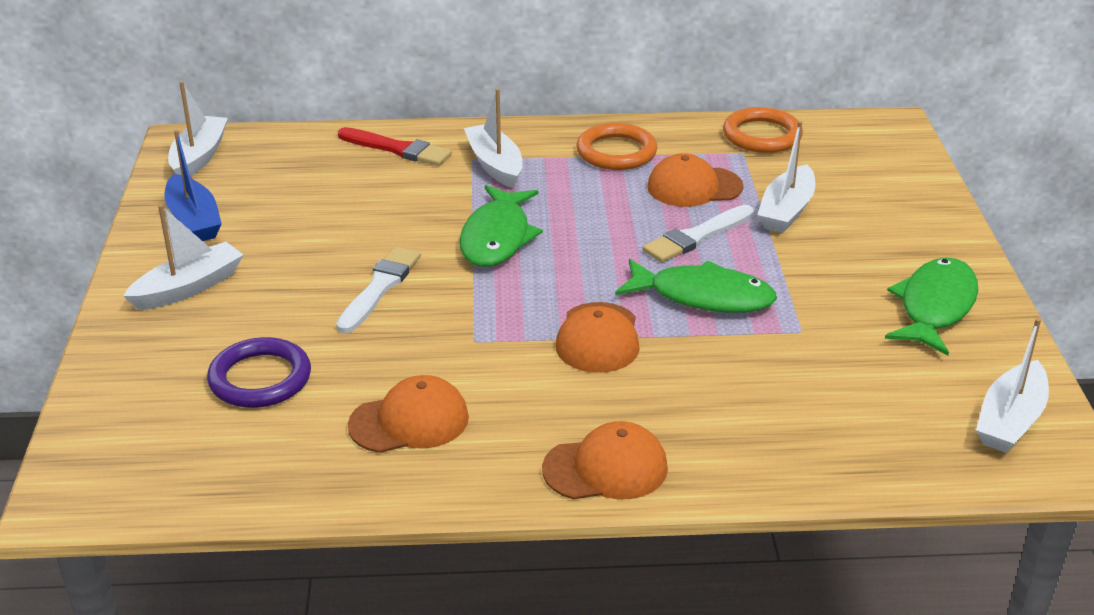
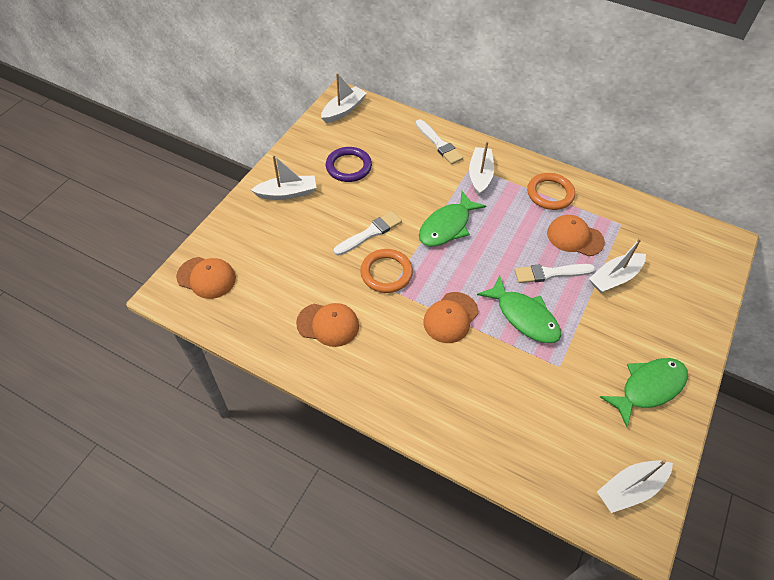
camera: 30 degrees right, 20 degrees up
blue boat [164,130,222,241] -> none
purple ring [207,337,311,408] -> purple ring moved to [326,147,372,182]
red brush [338,127,452,166] -> white brush [416,119,463,165]
orange cap [542,421,668,500] -> orange cap moved to [176,257,236,299]
orange ring [723,107,803,153] -> orange ring moved to [360,249,413,293]

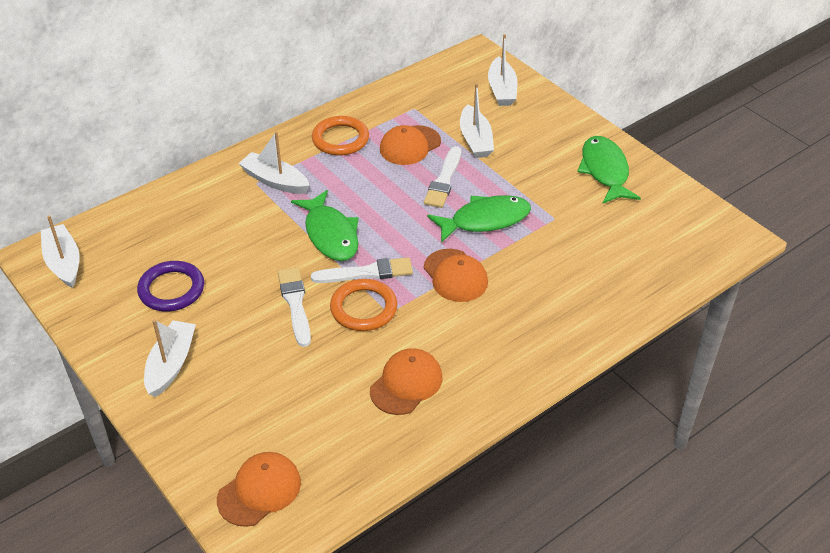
camera: 65 degrees left, 10 degrees down
white brush [416,119,463,165] -> white brush moved to [311,257,413,283]
white boat [597,460,673,513] -> white boat moved to [488,34,518,106]

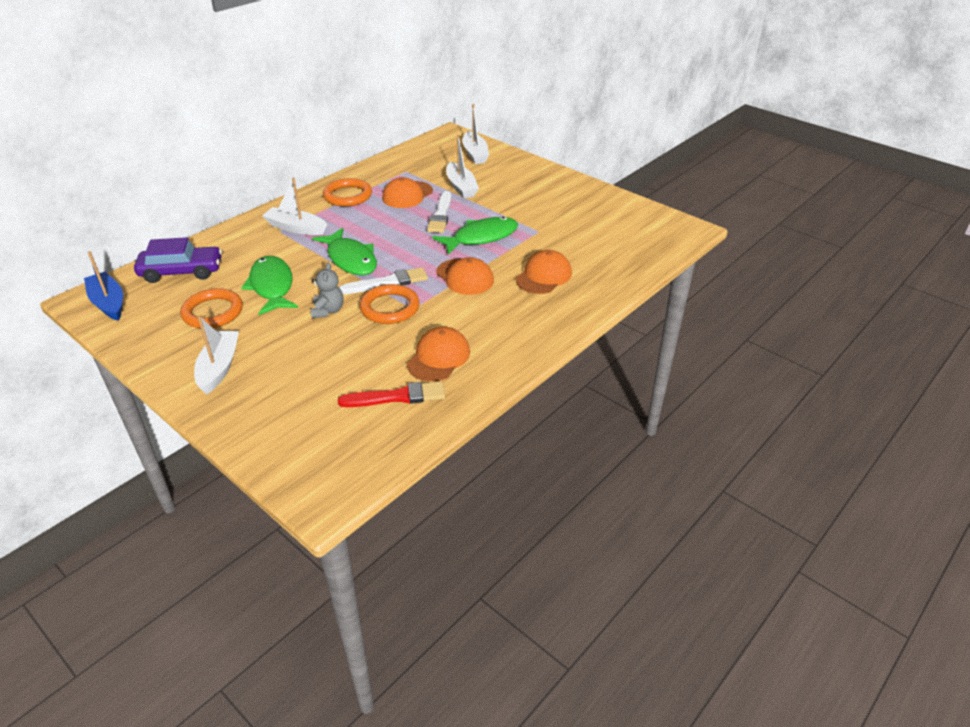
camera: 10 degrees left, 5 degrees down
white boat [41,215,80,288] -> blue boat [84,251,123,321]
purple ring [137,261,204,311] -> orange ring [180,288,243,328]
orange cap [217,452,301,527] -> orange cap moved to [516,250,572,294]
white brush [278,267,311,347] -> grey teddy bear [310,263,343,318]
green fish [577,136,641,204] -> green fish moved to [241,256,298,315]
none -> purple car [134,237,222,283]
none -> red brush [338,381,445,407]

